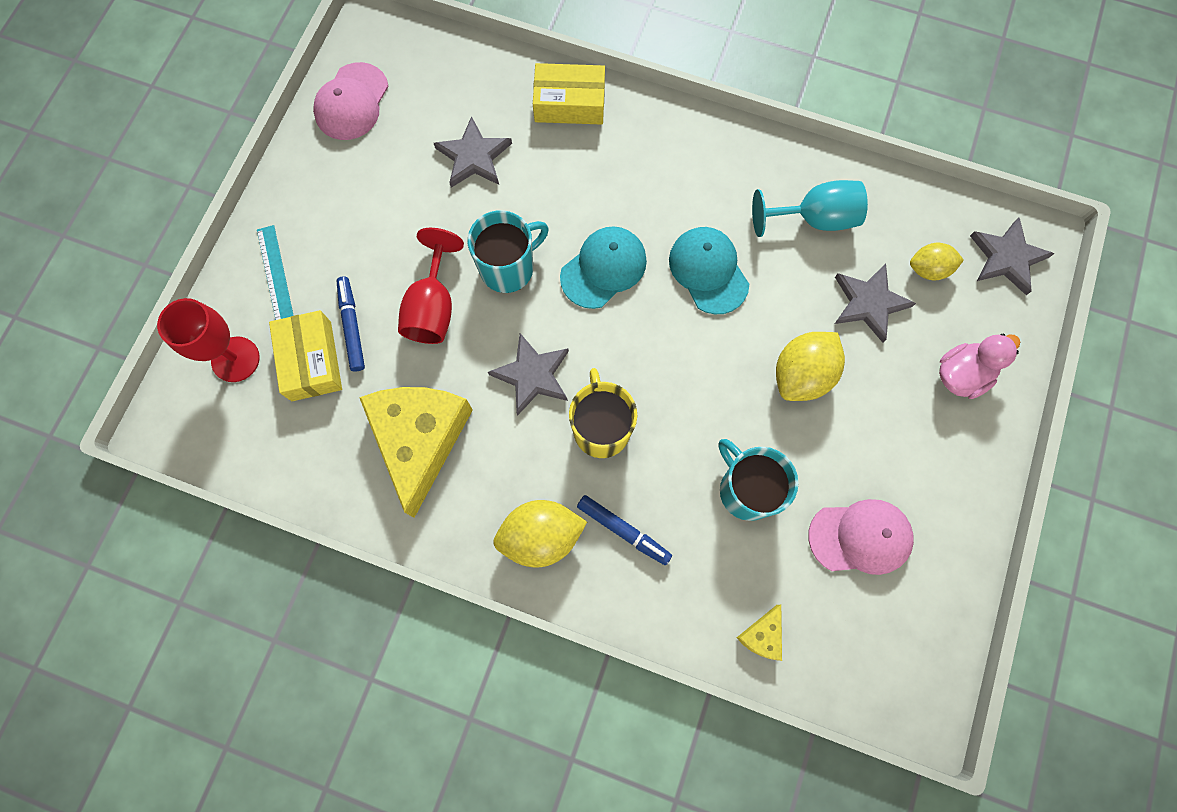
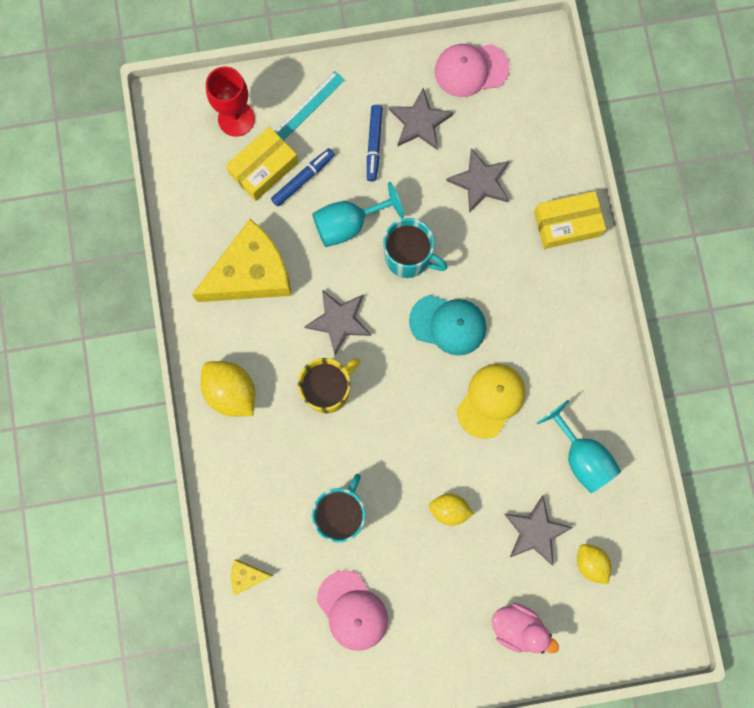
camera: 60 degrees right, 5 degrees up
red goblet [398,228,464,344] -> turquoise goblet [312,182,404,247]
yellow box [533,63,605,125] -> yellow box turned 75 degrees counterclockwise [534,191,606,249]
blue marker [577,495,672,565] -> blue marker moved to [367,105,382,182]
turquoise cap [669,227,749,314] -> yellow cap [457,364,526,439]
yellow lemon [776,332,845,401] -> yellow lemon [429,494,474,526], size x0.63
grey star [970,218,1055,295] -> grey star moved to [389,88,454,150]

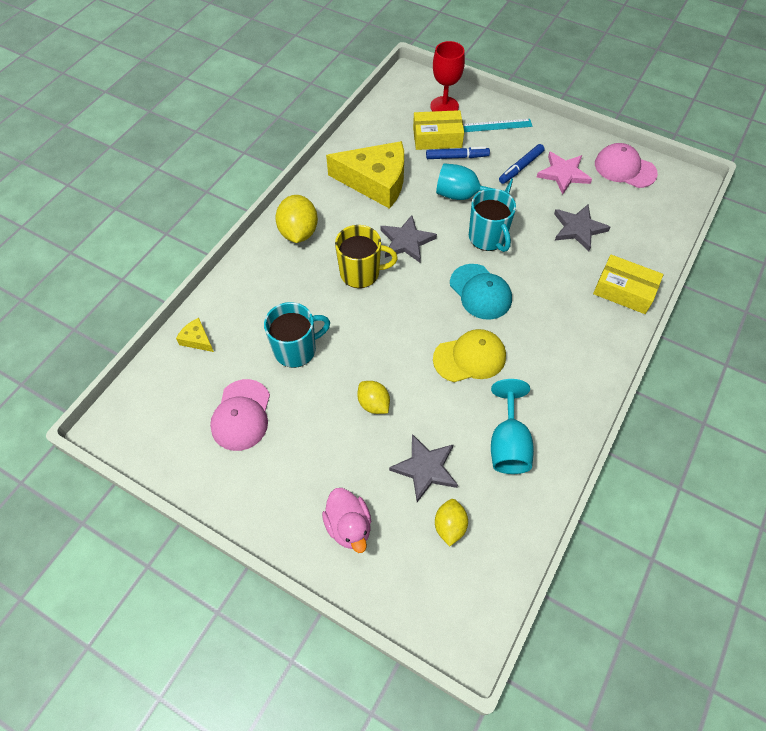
camera: 40 degrees right, 20 degrees down
grey star [389,88,454,150] -> pink star [537,151,592,195]

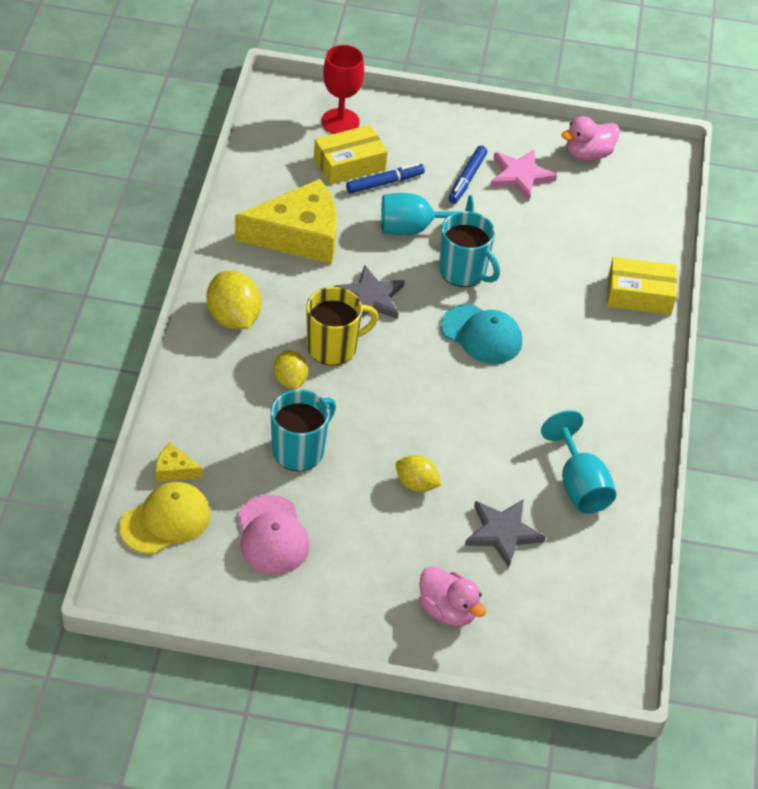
camera: 25 degrees left, 10 degrees down
yellow cap [433,329,506,382] -> yellow cap moved to [119,482,211,554]
yellow lemon [435,499,468,546] -> yellow lemon moved to [274,350,308,389]
turquoise ruler [463,119,532,132] -> none
grey star [554,205,610,251] -> none
pink cap [595,143,658,188] -> pink duck [561,116,620,161]

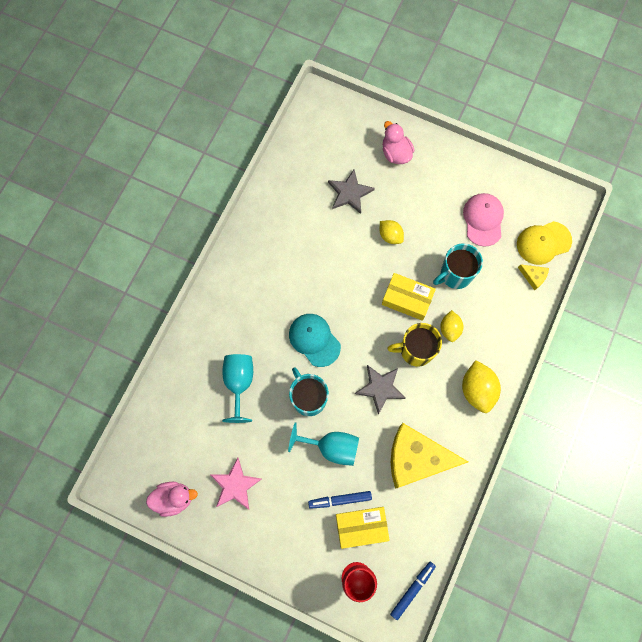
camera: 160 degrees left, 25 degrees up
blue marker [448,146,487,204] -> blue marker moved to [390,562,436,620]
turquoise goblet [541,410,616,514] -> turquoise goblet moved to [222,354,253,423]
yellow box [607,257,677,315] -> yellow box moved to [382,273,436,321]

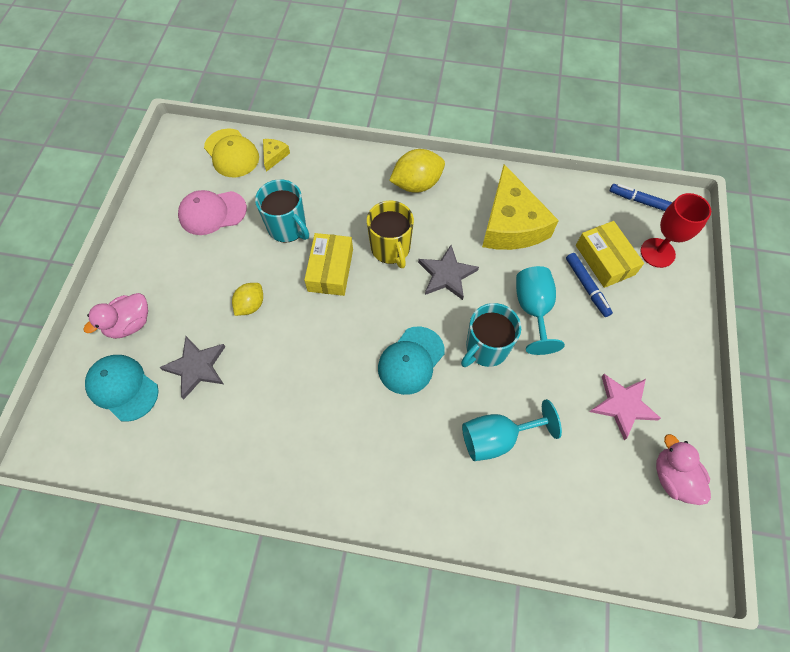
camera: 105 degrees left, 10 degrees down
yellow lemon [440,310,464,342] -> none
none -> turquoise cap [85,355,159,422]

